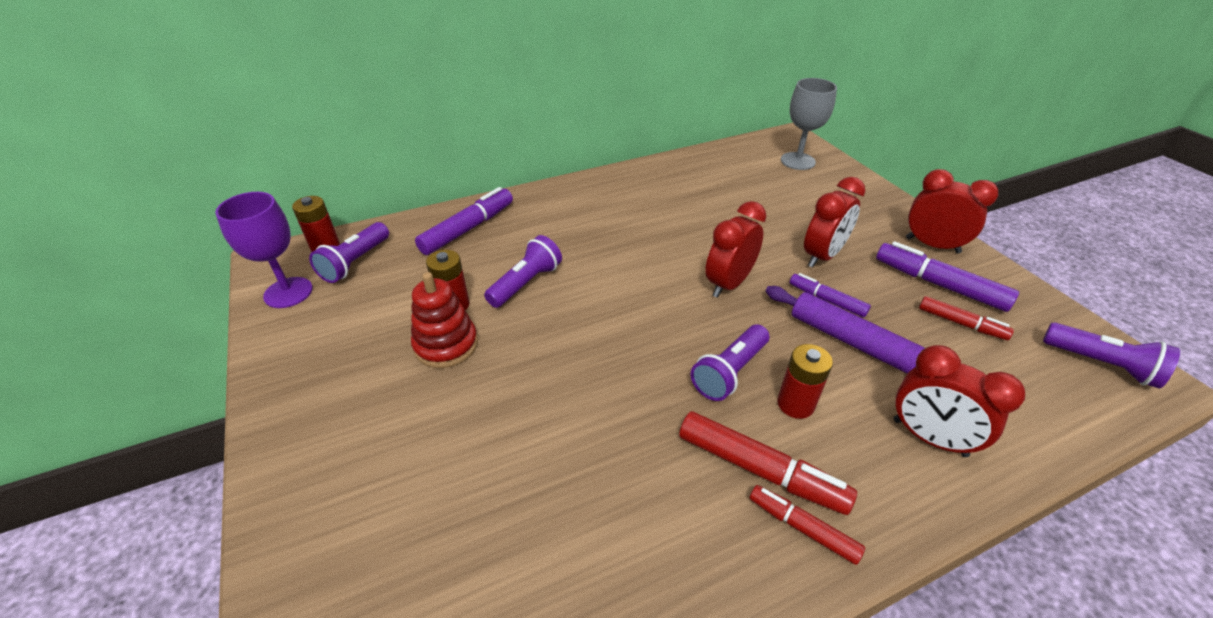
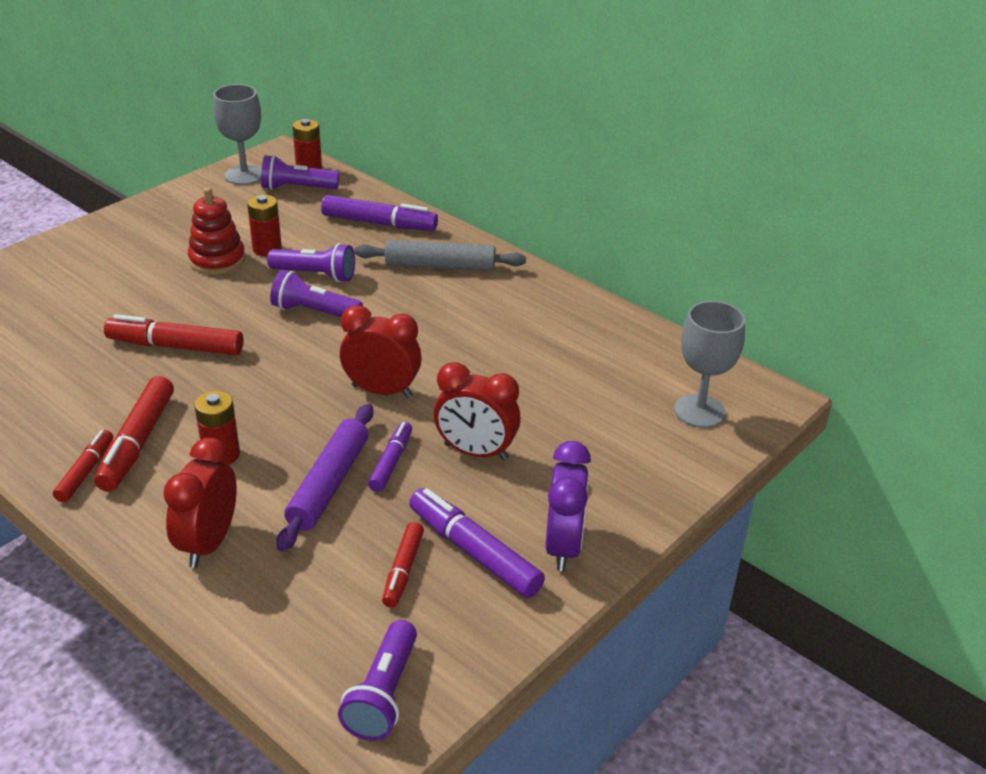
camera: 65 degrees right, 5 degrees down
purple goblet [215,192,313,308] -> grey goblet [213,84,262,185]
purple flashlight [691,325,769,401] -> purple flashlight moved to [270,270,363,317]
purple marker [876,241,1019,312] -> purple marker turned 60 degrees counterclockwise [409,488,545,598]
red clock [906,169,998,253] -> purple clock [545,441,591,571]
none -> red marker [104,314,244,355]
none -> grey rolling pin [354,240,526,271]

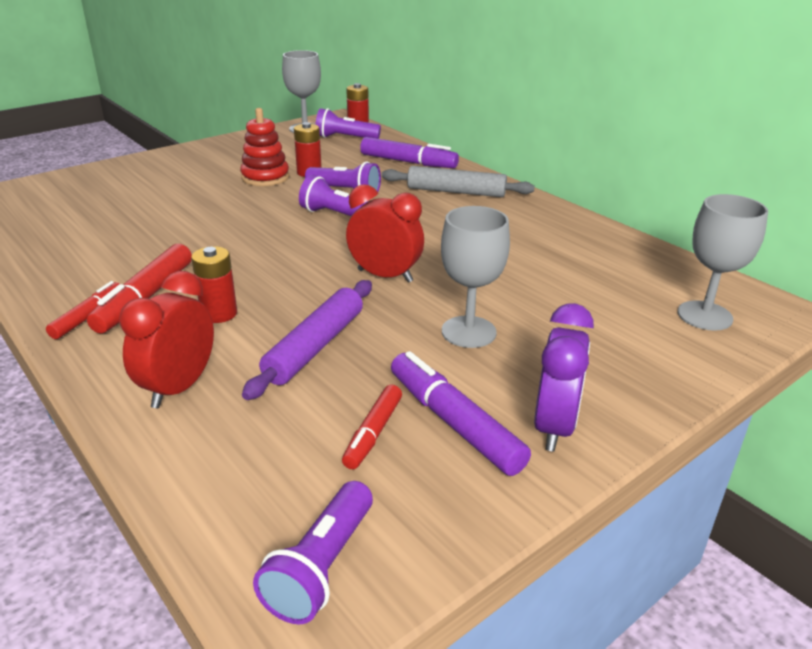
camera: 10 degrees right, 5 degrees down
red marker [104,314,244,355] -> none
purple marker [368,422,412,492] -> none
red clock [434,362,521,461] -> grey goblet [441,206,510,348]

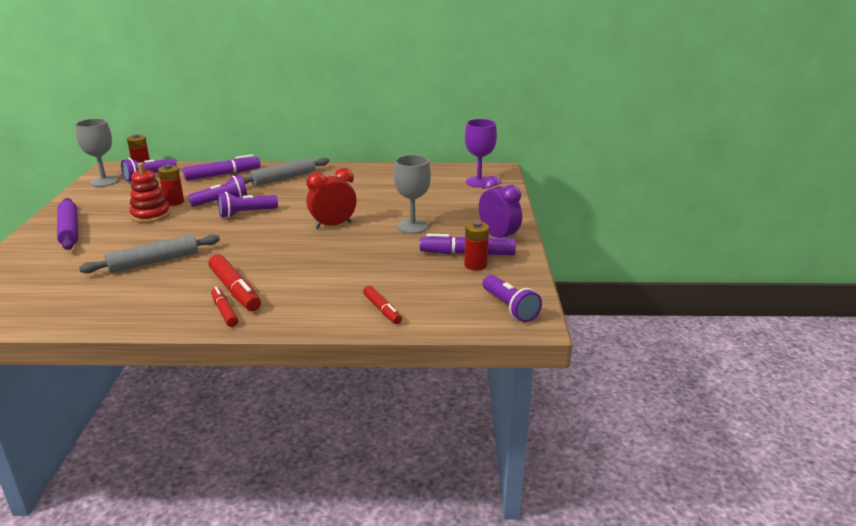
camera: 50 degrees left, 5 degrees down
red clock [119,271,214,409] -> none
red battery [191,246,237,323] -> red battery moved to [464,221,489,270]
purple rolling pin [242,280,372,400] -> purple rolling pin moved to [57,198,78,250]
red marker [342,384,402,469] -> red marker moved to [363,286,402,324]
grey goblet [678,194,768,331] -> purple goblet [465,119,497,187]
none -> grey rolling pin [79,234,220,273]

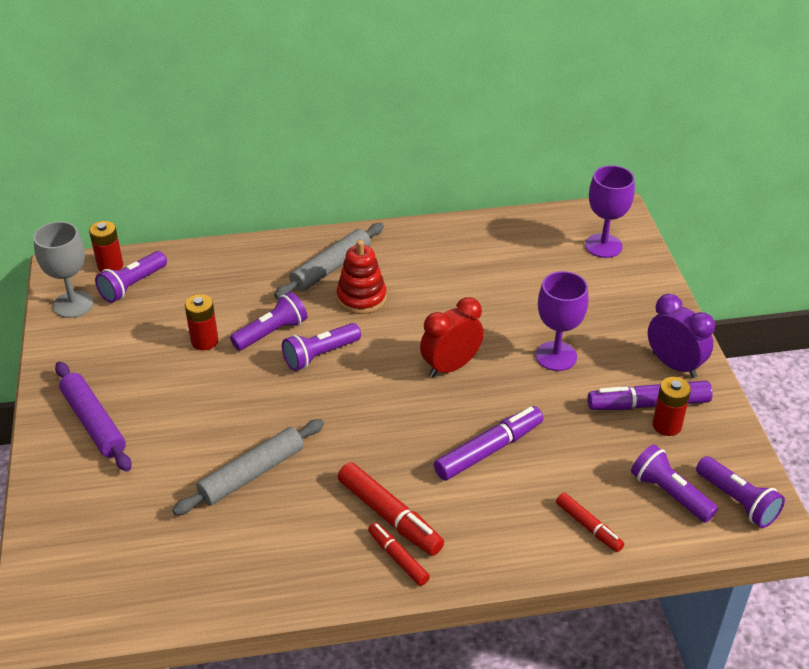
camera: 10 degrees left, 15 degrees up
red stacking toy [129,163,171,223] -> red stacking toy moved to [337,240,387,314]
purple marker [183,154,261,180] -> purple marker moved to [434,406,544,481]
grey goblet [394,155,431,234] -> purple goblet [536,271,588,371]
none -> purple flashlight [631,444,718,523]

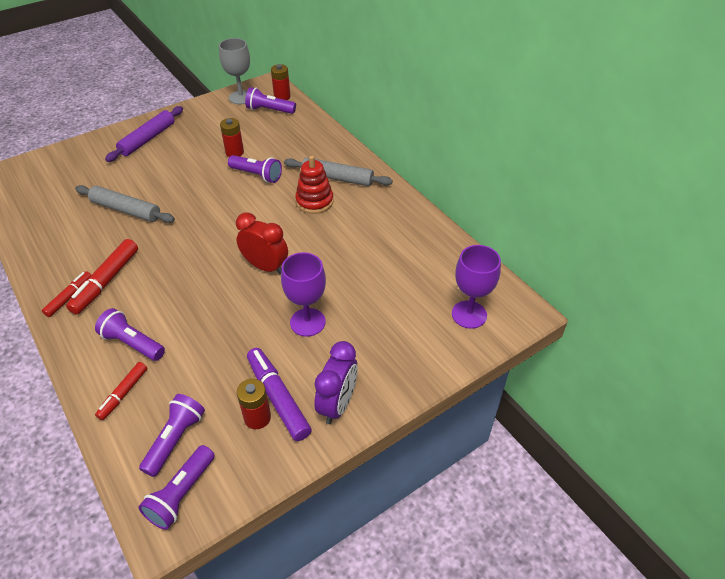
camera: 65 degrees right, 5 degrees up
purple flashlight [282,323,361,371] -> purple flashlight moved to [95,308,165,361]
purple marker [434,406,544,481] -> none

